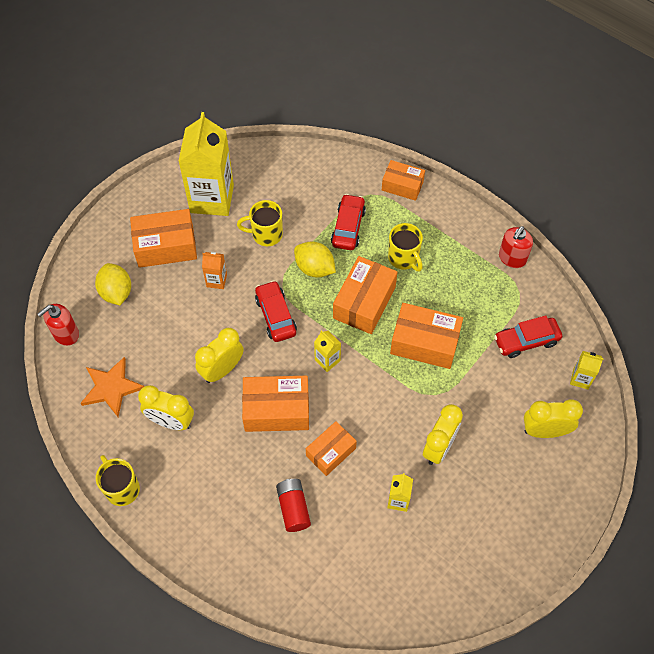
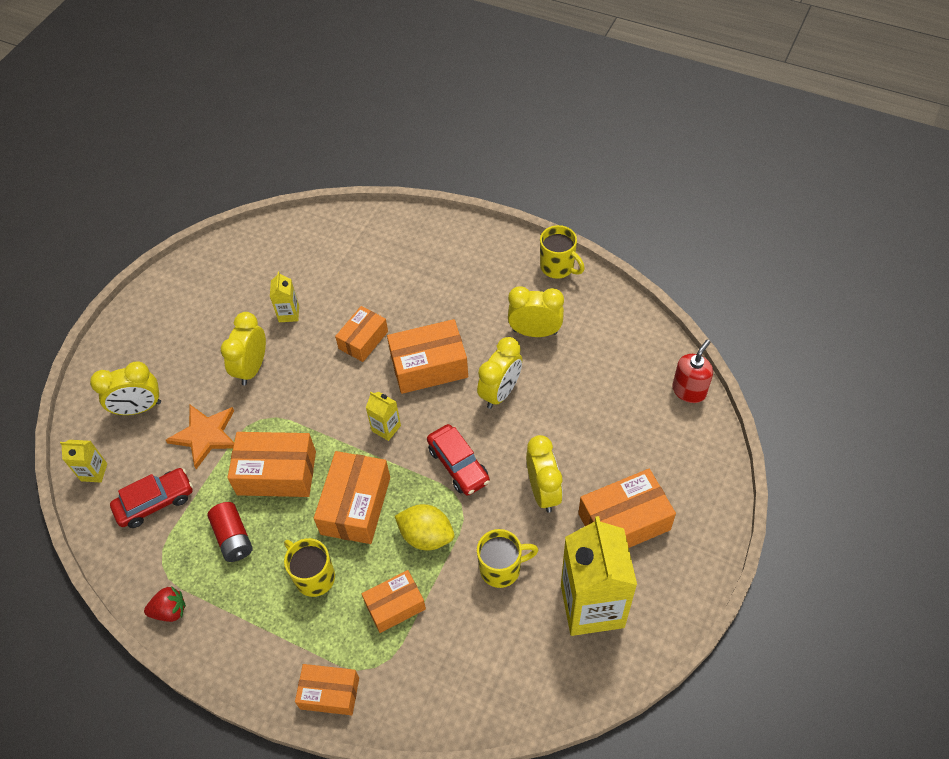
camera: 170 degrees right, 5 degrees down
orange star [80,357,144,417] -> orange star moved to [166,405,234,469]
yellow lemon [95,263,131,305] -> none
orange carton [202,252,227,289] -> yellow clock [526,435,563,513]
red battery [276,479,311,532] -> red battery moved to [208,502,253,562]
red car [331,194,366,250] -> orange box [362,570,426,633]
red soap dispenser [499,226,533,268] -> red strawberry [144,586,186,622]

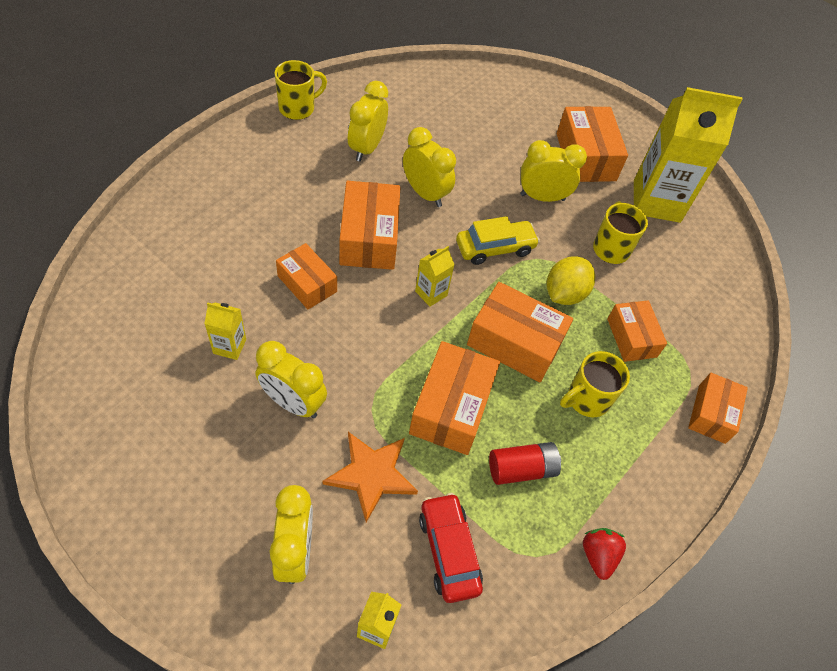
camera: 85 degrees left, 0 degrees up
red car [427,424,490,496] -> yellow car [456,216,540,265]
red soap dispenser [672,339,713,403] -> none

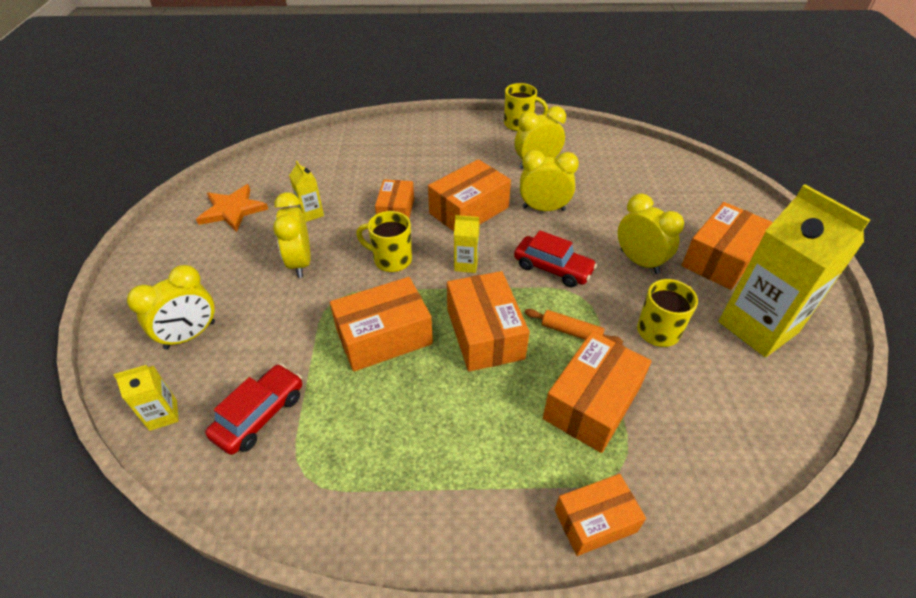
camera: 55 degrees right, 10 degrees down
orange star [323,432,418,522] -> orange star moved to [196,184,268,232]
yellow clock [403,127,456,207] -> yellow clock turned 90 degrees counterclockwise [520,150,579,211]
yellow car [456,216,540,265] -> red car [514,230,597,287]
red battery [489,442,561,485] -> none
yellow lemon [547,256,595,305] -> orange rolling pin [525,309,623,345]
yellow mug [560,351,630,417] -> yellow mug moved to [356,211,412,272]
red strawberry [583,528,626,580] -> none
orange box [607,300,667,362] -> orange box [543,331,651,453], size x1.55

